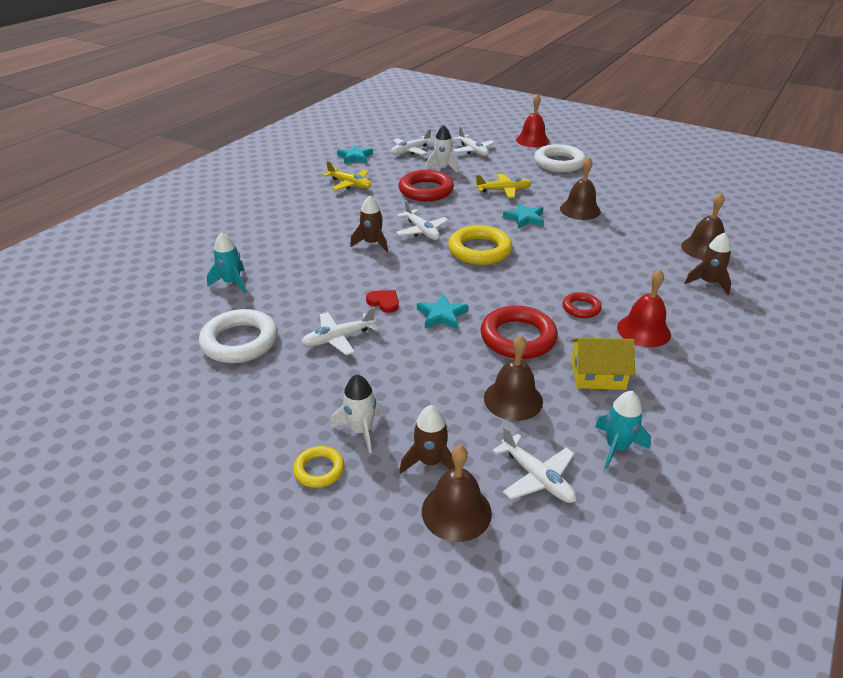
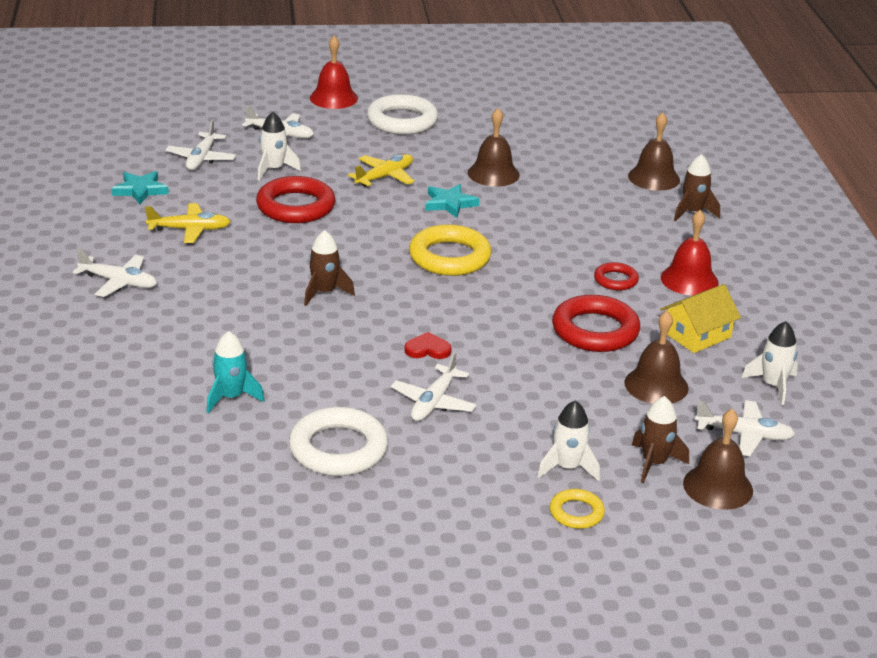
camera: 40 degrees left, 5 degrees down
white plane [396,200,449,240] -> white plane moved to [73,248,157,297]
turquoise star [417,294,469,330] -> none
turquoise rocket [595,391,651,469] -> white rocket [742,321,798,405]

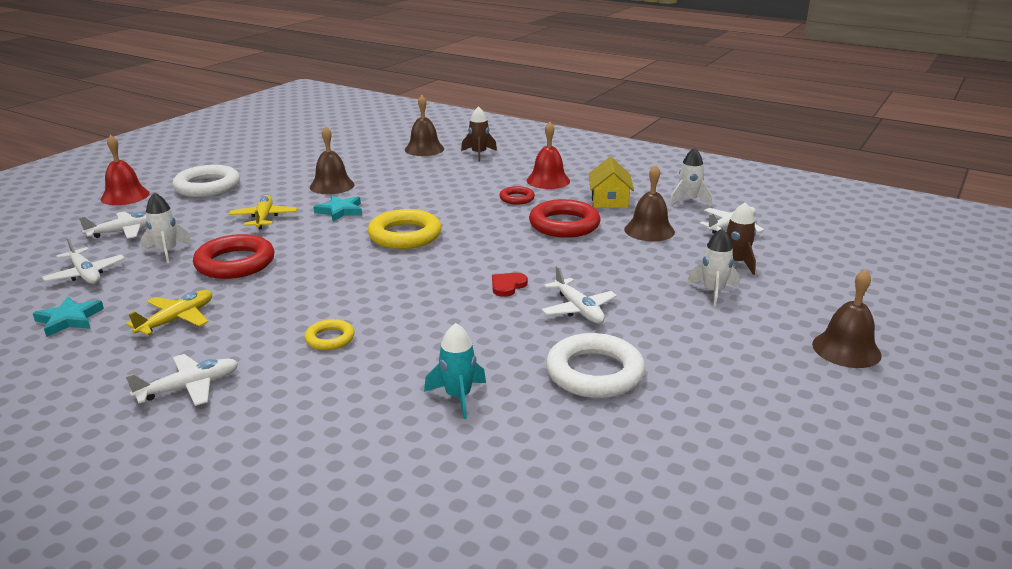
camera: 50 degrees left, 5 degrees down
brown rocket [304,230,355,306] -> none
yellow ring [550,489,605,529] -> yellow ring moved to [305,319,354,350]
brown bell [683,409,753,510] -> brown bell moved to [812,269,882,368]

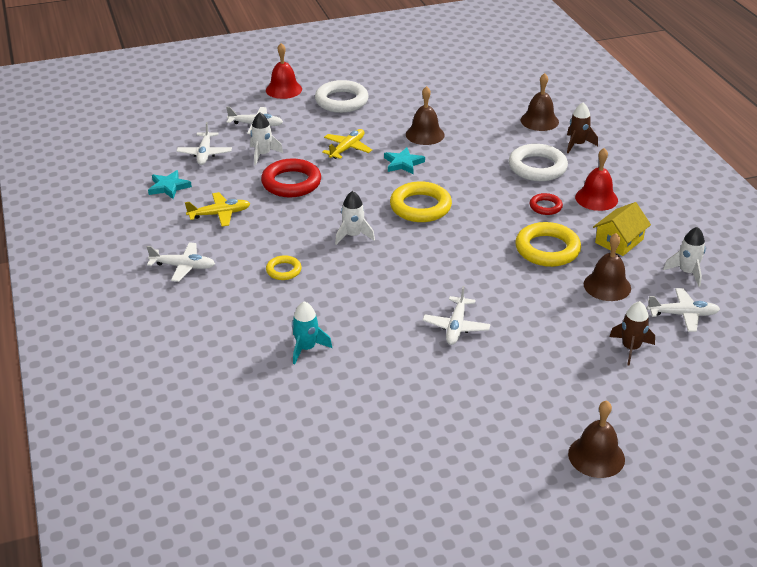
camera: 40 degrees right, 10 degrees up
red heart [492,273,528,297] -> none
red ring [529,199,601,238] -> yellow ring [515,222,581,267]
white ring [546,333,645,398] -> white ring moved to [509,144,568,181]
white rocket [687,228,740,307] -> white rocket moved to [335,191,375,245]

